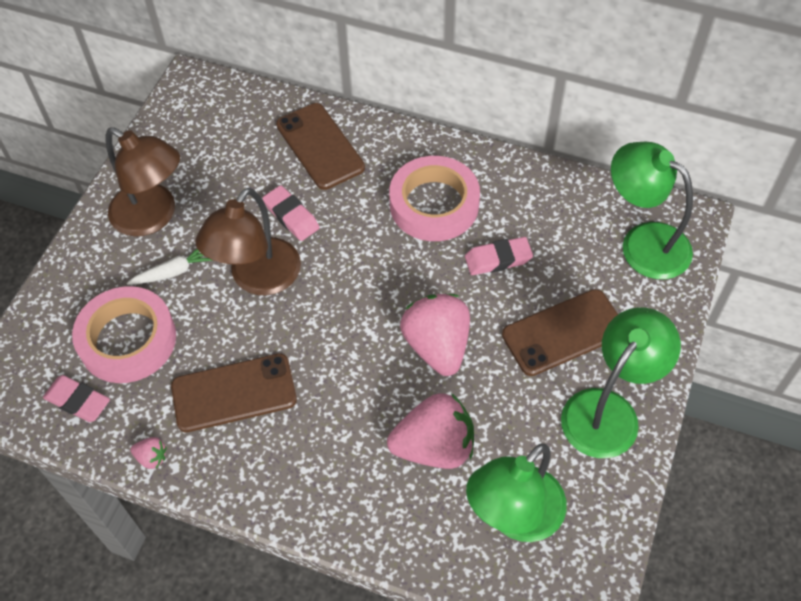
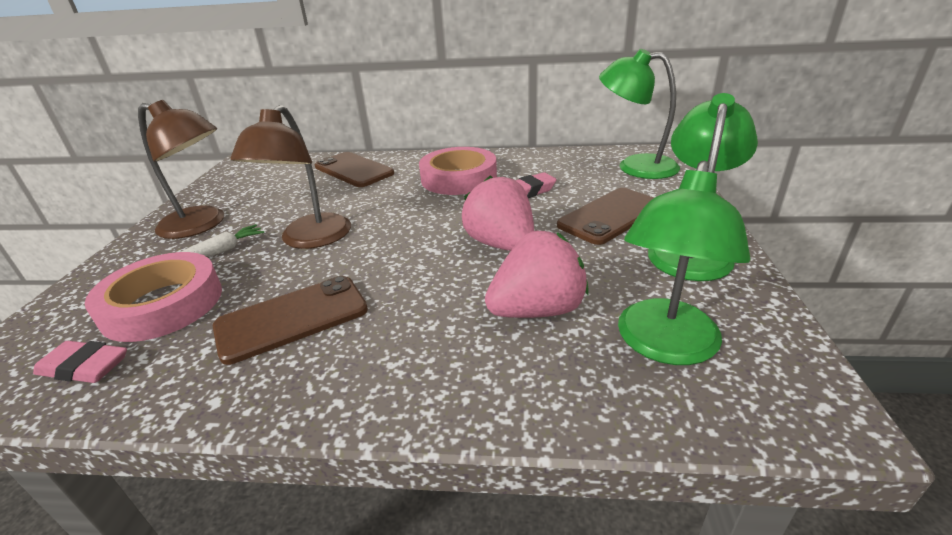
camera: 15 degrees left, 25 degrees down
pink strawberry [130,437,167,469] -> none
pink eraser [262,185,320,241] -> none

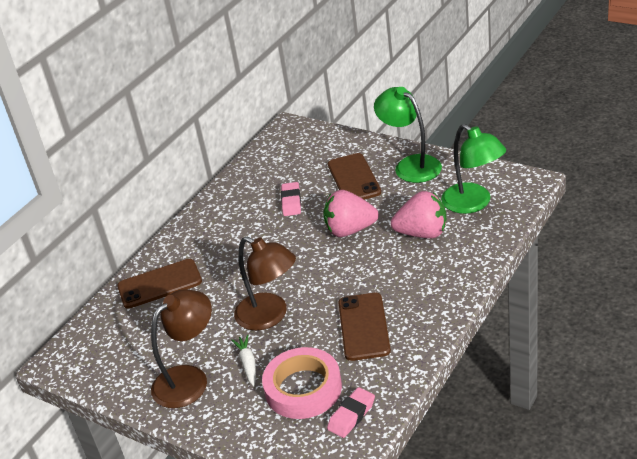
camera: 60 degrees left, 5 degrees up
pink tape [419,147,497,195] -> none
pink strawberry [485,231,589,318] -> pink strawberry turned 90 degrees clockwise [391,191,446,239]
green lamp [599,49,680,179] -> none

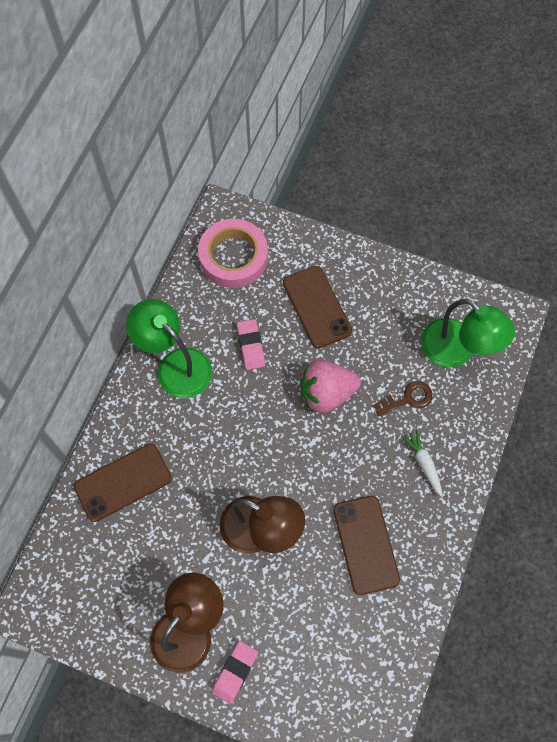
camera: 15 degrees left, 30 degrees up
white carrot [231,335,256,387] -> white carrot moved to [401,429,443,497]
pink tape [262,347,342,419] -> pink tape moved to [198,219,268,288]
pink eraser [327,387,375,438] -> pink eraser moved to [212,641,258,704]
green lamp [374,87,442,183] -> green lamp moved to [126,299,212,398]
pink strawberry [391,191,446,239] -> brown key [374,381,433,417]

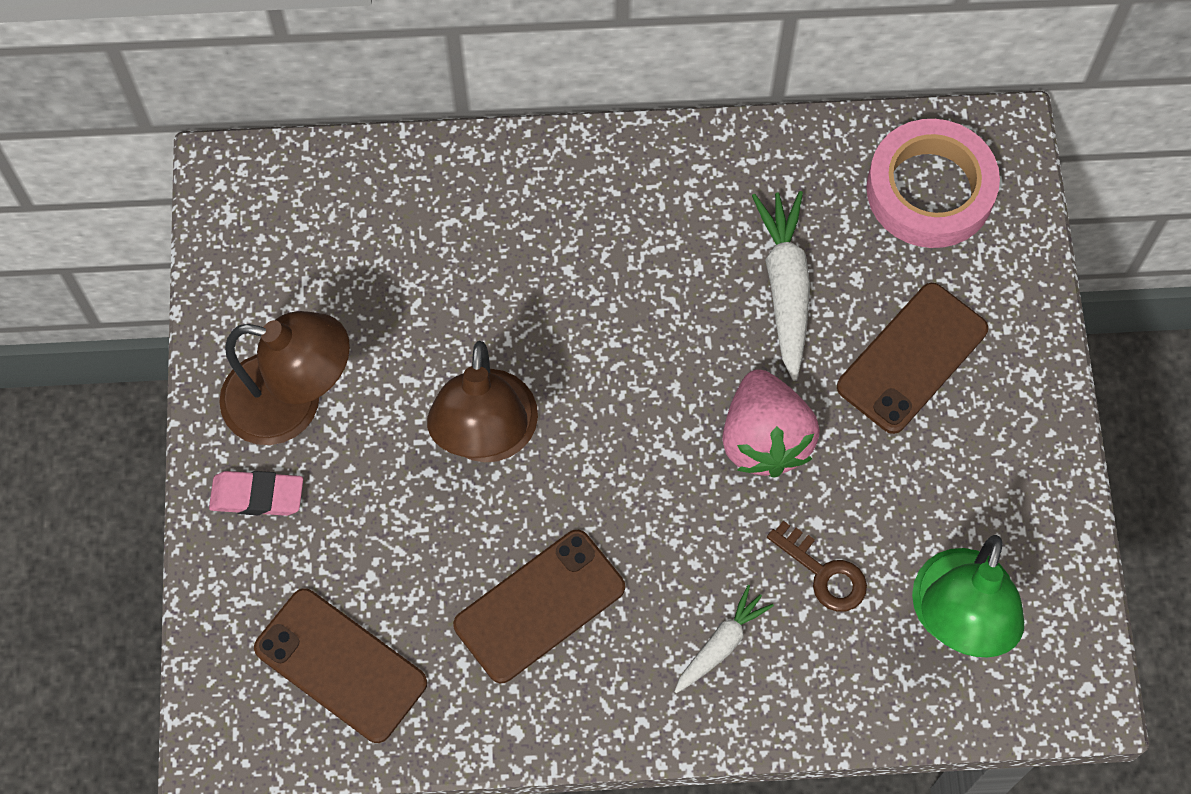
camera: 65 degrees right, 0 degrees up
brown phone [74,444,172,522] -> brown phone moved to [254,588,427,743]
green lamp [126,299,212,398] -> none
pink eraser [237,319,265,370] -> white carrot [752,191,810,381]
pink strawberry [300,360,361,413] -> pink strawberry turned 150 degrees counterclockwise [722,369,820,478]

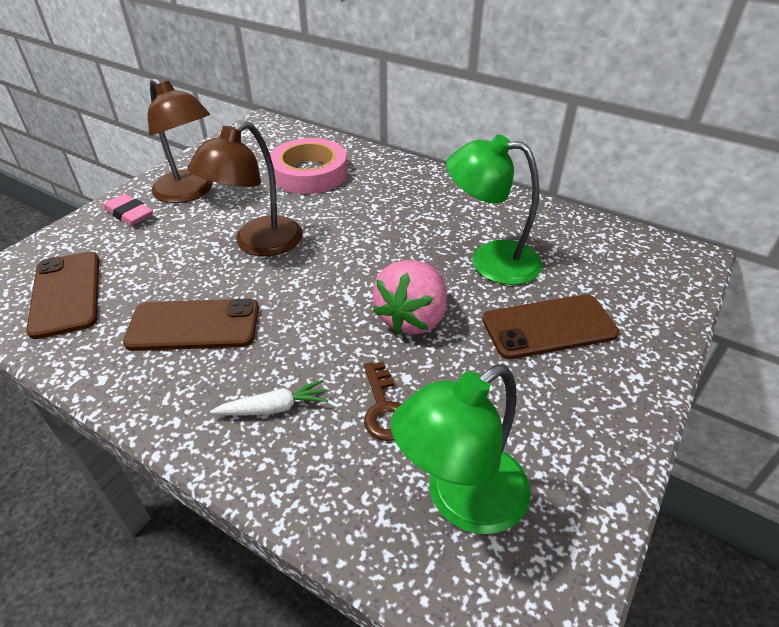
camera: 35 degrees right, 25 degrees down
white carrot [752,191,810,381] -> green lamp [446,134,542,285]
pink tape [866,119,1000,248] -> pink tape moved to [270,138,348,194]

